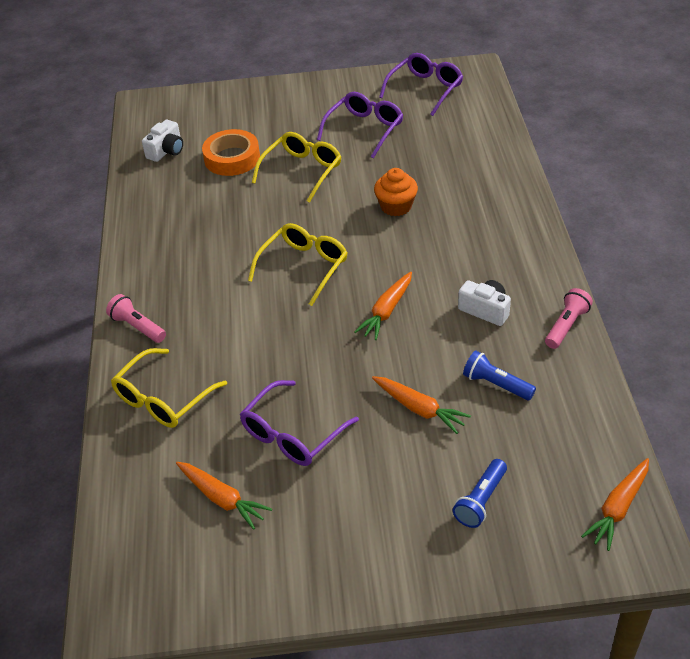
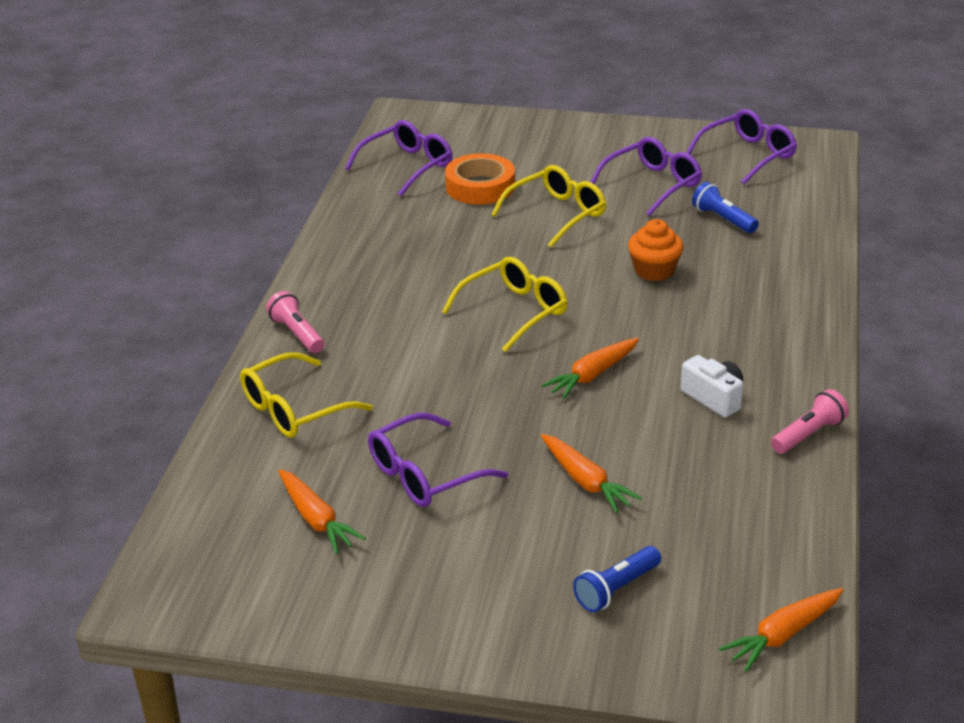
camera: 15 degrees right, 10 degrees down
white camera [142,120,183,162] -> purple glasses [345,120,453,196]
blue flashlight [463,351,536,400] -> blue flashlight moved to [692,182,759,233]

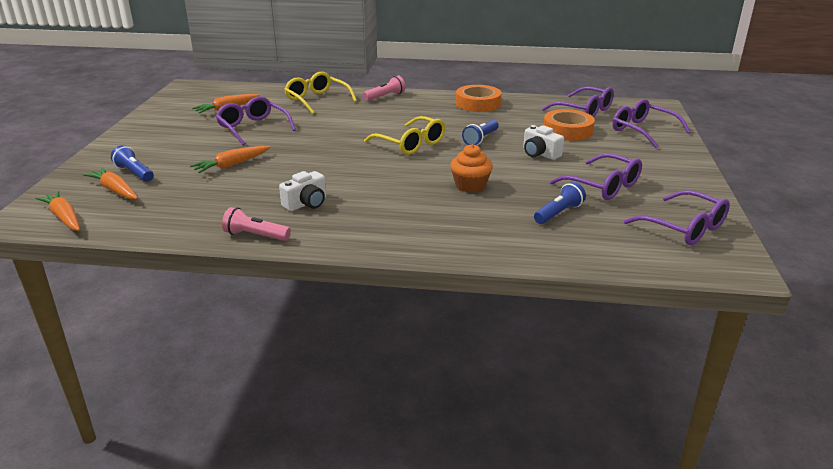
camera: 85 degrees right, 5 degrees down
yellow glasses [491,165,606,247] -> white camera [523,125,564,160]
orange carrot [541,338,639,399] -> orange carrot moved to [83,167,138,199]
pink flashlight [771,389,849,454] -> pink flashlight turned 150 degrees clockwise [222,207,291,241]
none -> orange tape [456,85,502,112]
none -> blue flashlight [462,120,499,145]
none -> purple glasses [612,99,691,149]

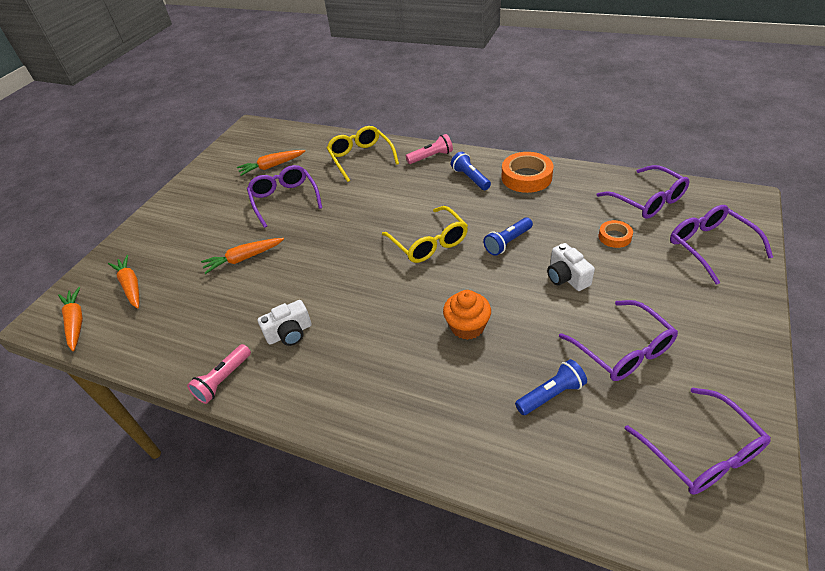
camera: 20 degrees right, 15 degrees up
blue flashlight [111,145,154,182] -> blue flashlight moved to [451,152,491,190]
pink flashlight [222,207,291,241] -> pink flashlight turned 90 degrees counterclockwise [187,344,251,404]
orange tape [543,109,595,141] -> orange tape [599,220,633,248], size x0.55

